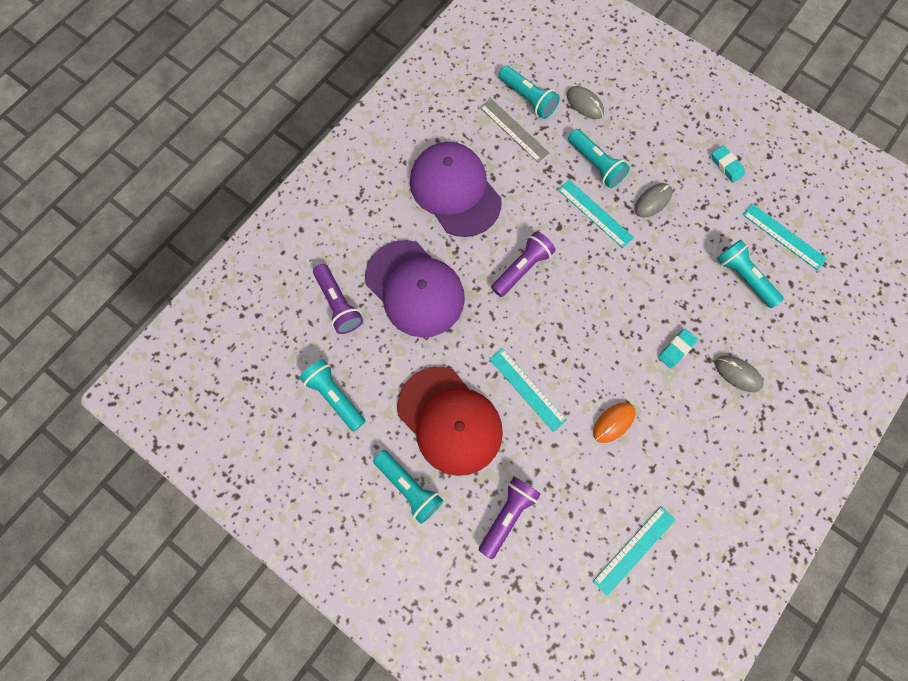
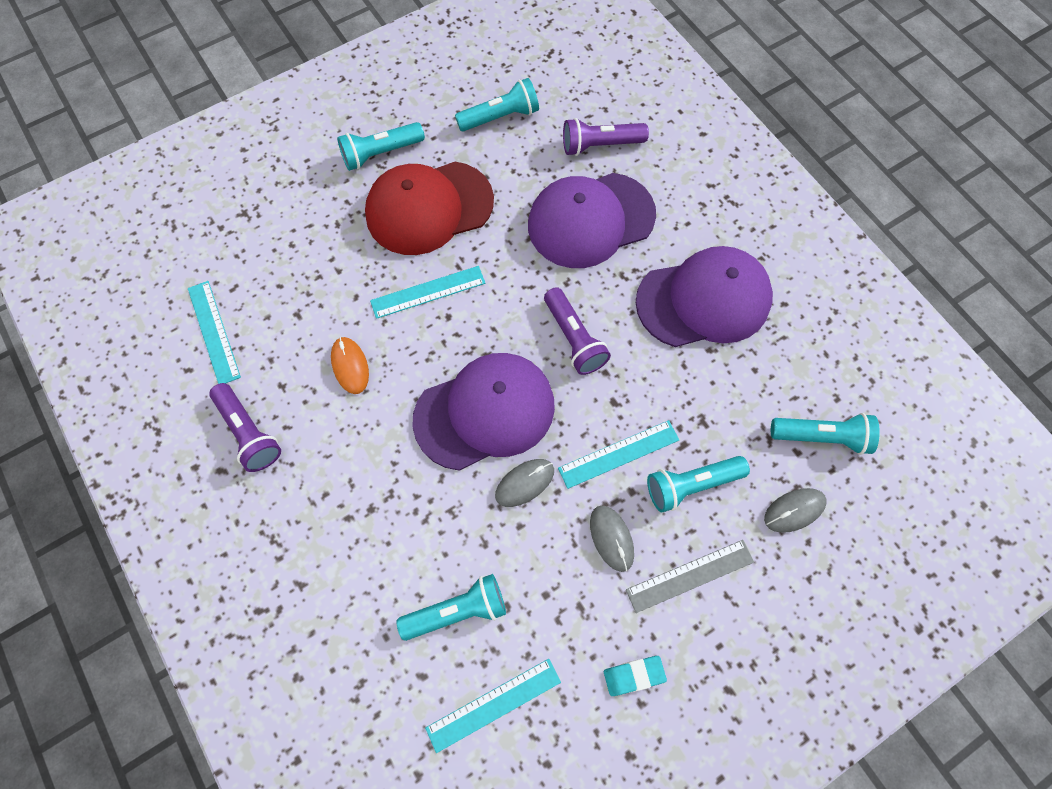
camera: 110 degrees right, 5 degrees down
purple flashlight [479,476,541,559] -> purple flashlight moved to [209,383,281,472]
grey ruler [480,98,549,162] -> grey ruler moved to [626,540,754,613]
turquoise flashlight [499,66,560,119] -> turquoise flashlight turned 150 degrees counterclockwise [771,413,880,455]
turquoise eraser [658,329,698,368] -> none
grey mouse [715,356,764,392] -> grey mouse moved to [495,459,554,507]
none -> purple cap [412,353,555,471]

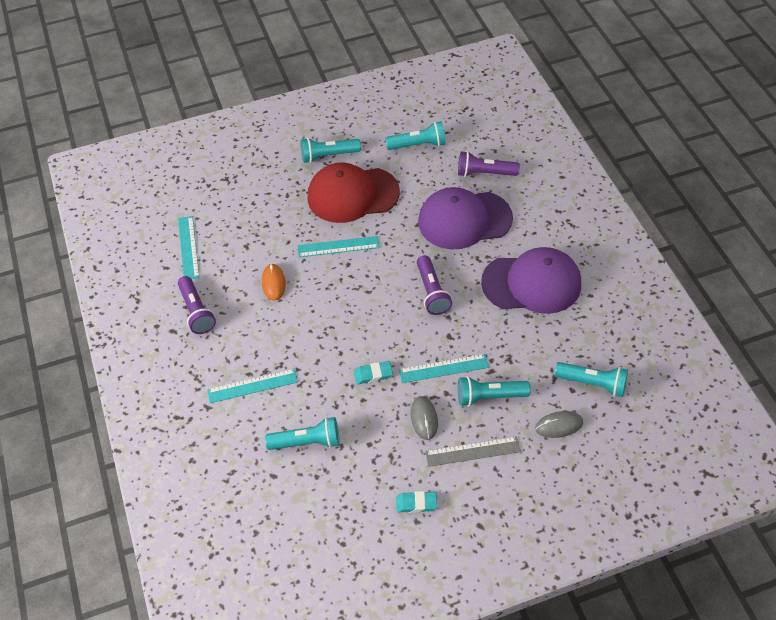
camera: 15 degrees right, 15 degrees down
purple cap [412,353,555,471] -> none
turquoise ruler [425,659,561,753] -> turquoise ruler moved to [207,369,298,403]
grey mouse [495,459,554,507] -> turquoise eraser [354,361,393,384]

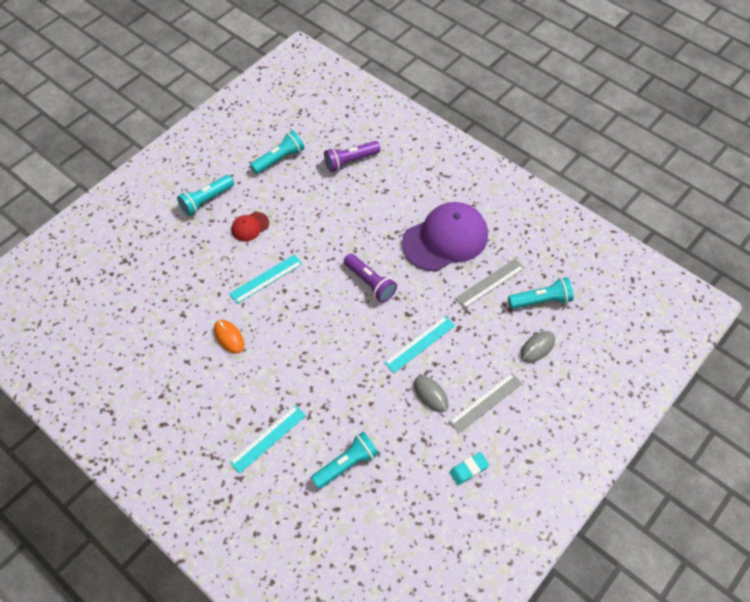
camera: 30 degrees left, 5 degrees up
turquoise ruler [178,216,200,279] -> none
purple flashlight [178,276,216,334] -> none
red cap [307,163,400,223] -> red cap [231,212,269,242], size x0.45
turquoise eraser [354,361,393,384] -> none
purple cap [418,187,513,250] -> none
turquoise flashlight [458,376,531,406] -> none
none -> grey ruler [455,259,524,308]

